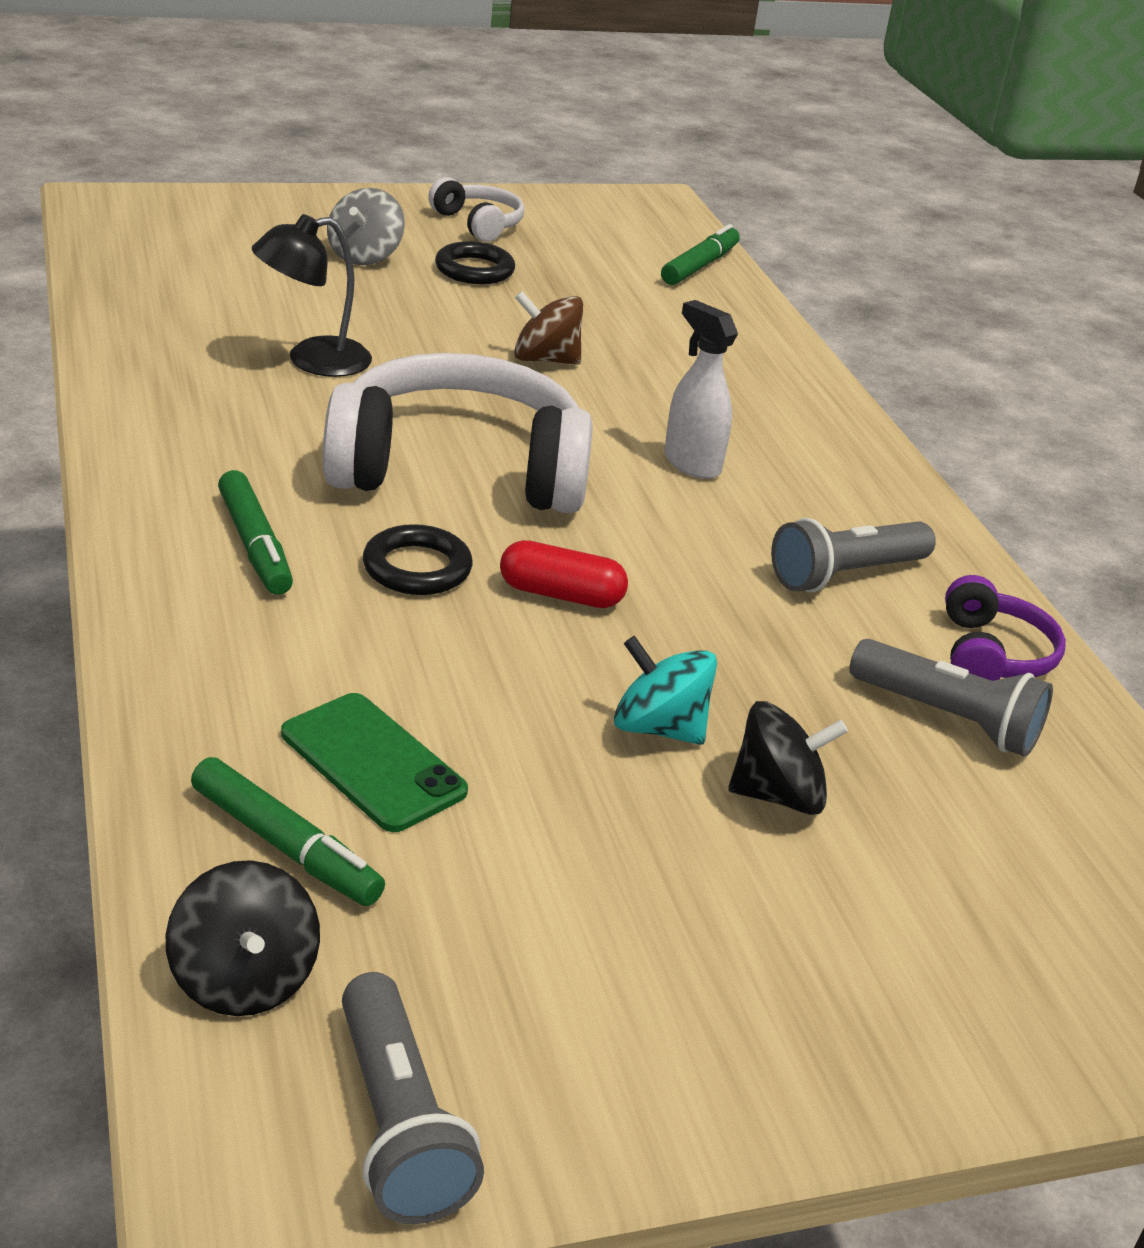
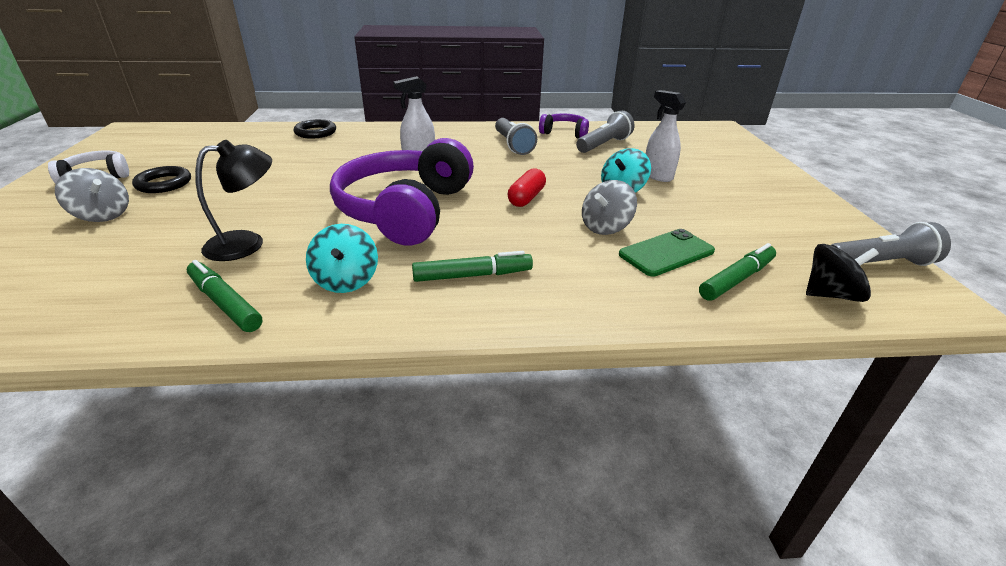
camera: 75 degrees left, 0 degrees up
black lamp [252,214,372,377] -> black lamp turned 105 degrees counterclockwise [195,140,272,261]
white headphones [323,353,593,513] -> purple headphones [330,138,474,246]
black ring [363,524,473,595] -> black ring moved to [294,119,336,139]
brown spinning top [514,291,583,365] -> none
green marker [661,224,740,285] -> green marker moved to [187,260,263,332]
black spinning top [728,701,848,815] -> white spray bottle [646,90,686,182]
none -> turquoise spinning top [306,224,378,293]
none -> grey spinning top [582,180,637,235]

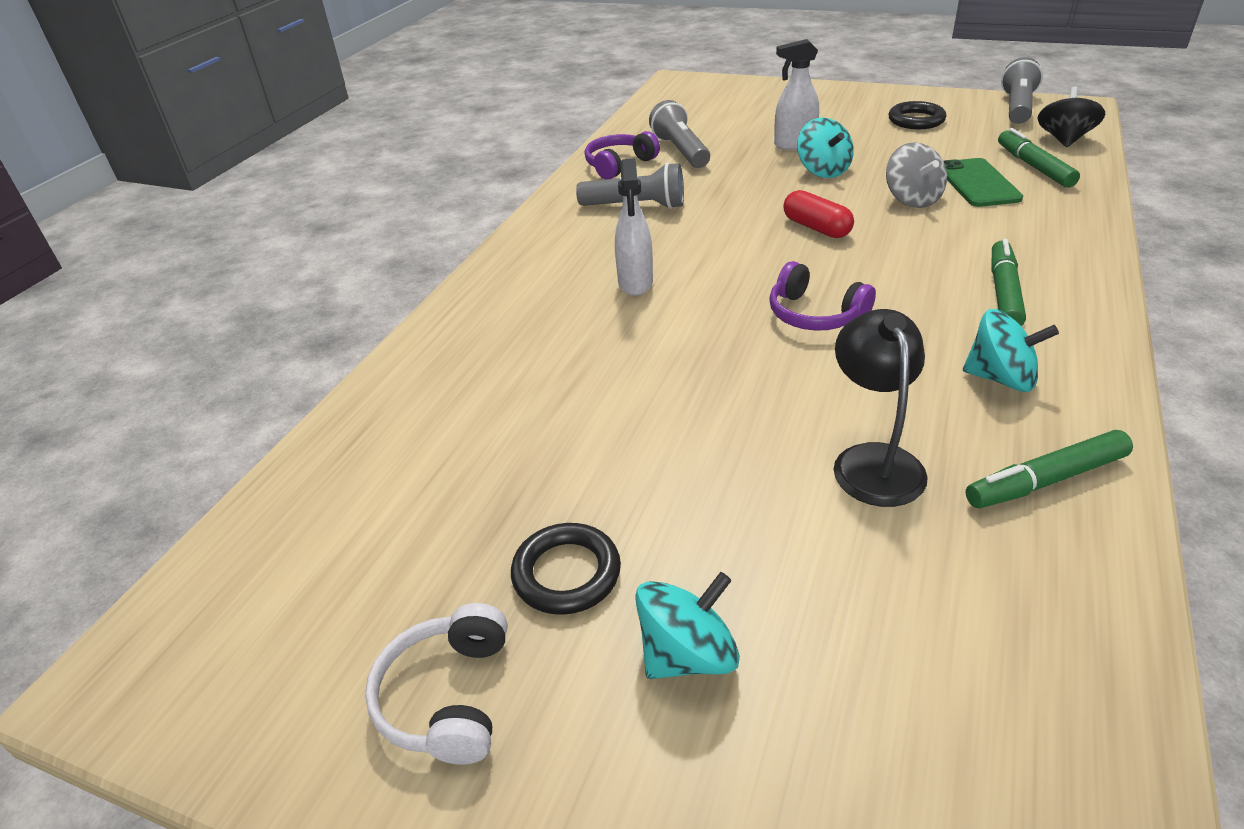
camera: 60 degrees left, 5 degrees up
grey spinning top [55,168,129,222] -> turquoise spinning top [636,572,740,679]
black ring [294,119,336,139] -> black ring moved to [888,101,946,129]
purple headphones [330,138,474,246] -> purple headphones [769,261,876,331], size x0.47

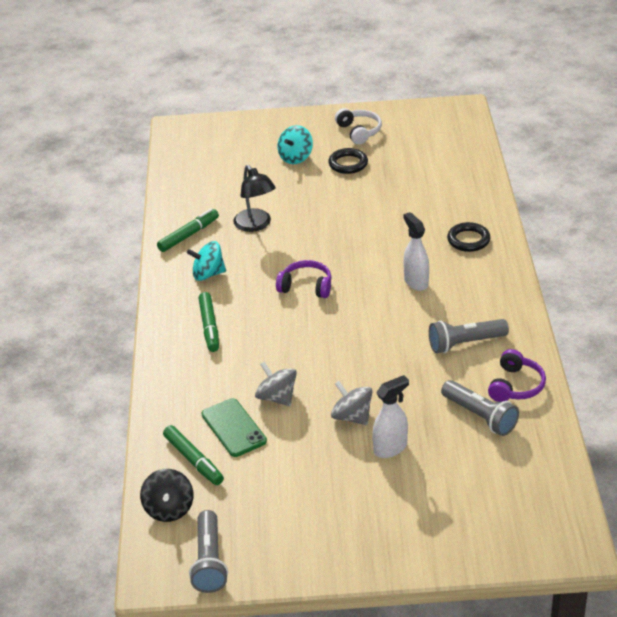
camera: 155 degrees right, 0 degrees up
red capsule [783,190,854,238] -> none
turquoise spinning top [797,118,854,178] -> grey spinning top [331,381,372,425]
black ring [888,101,946,129] -> black ring moved to [447,222,490,252]

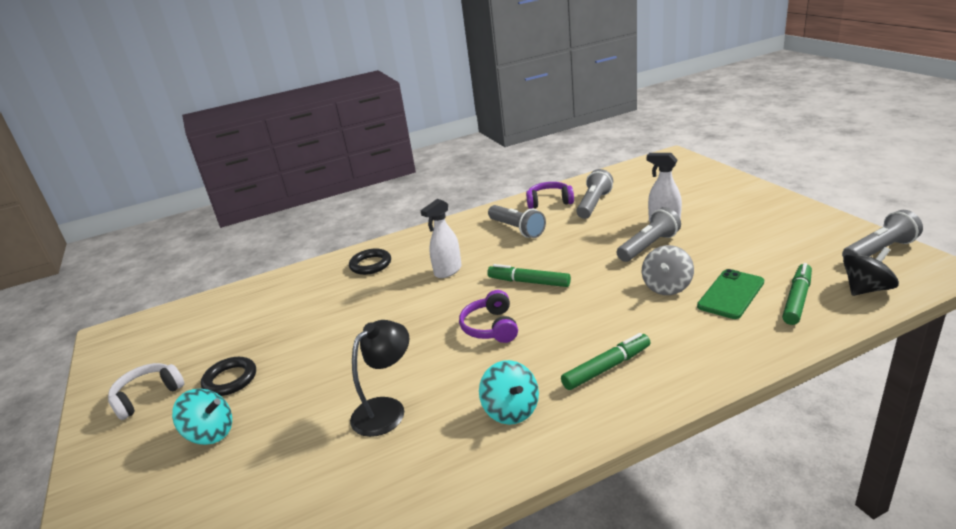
camera: 110 degrees left, 10 degrees down
green marker [157,209,219,252] -> green marker moved to [487,264,571,287]
grey spinning top [331,381,372,425] -> grey flashlight [617,207,681,262]

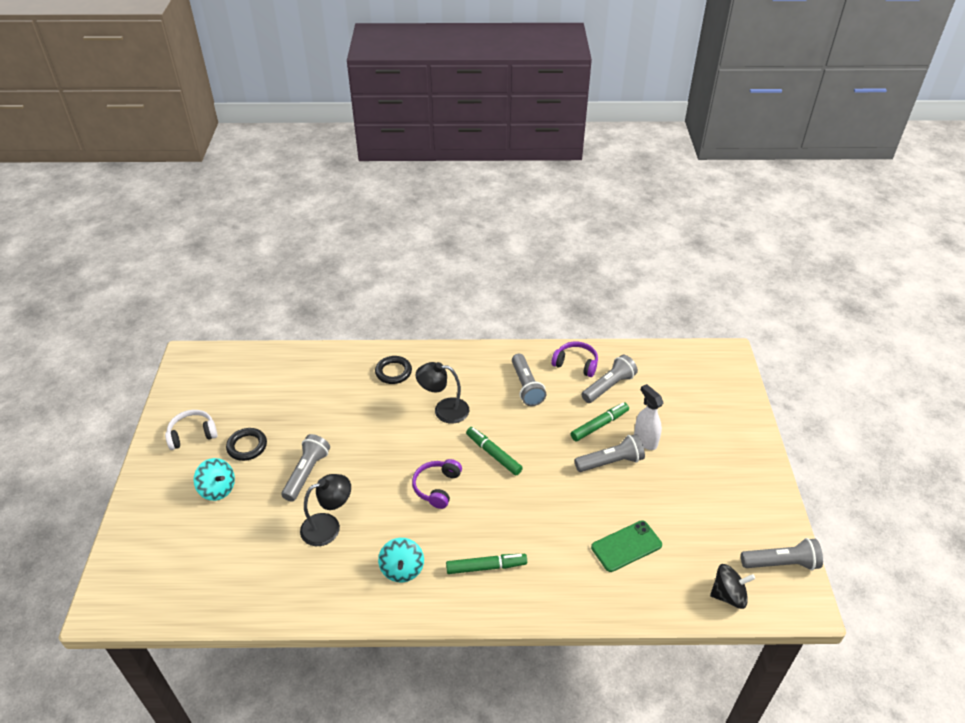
camera: 20 degrees right, 15 degrees up
white spray bottle [420,199,462,278] -> black lamp [416,362,469,424]
grey spinning top [642,245,694,295] -> none
green marker [782,263,812,325] -> green marker moved to [571,402,629,441]
none -> grey flashlight [281,434,330,502]

